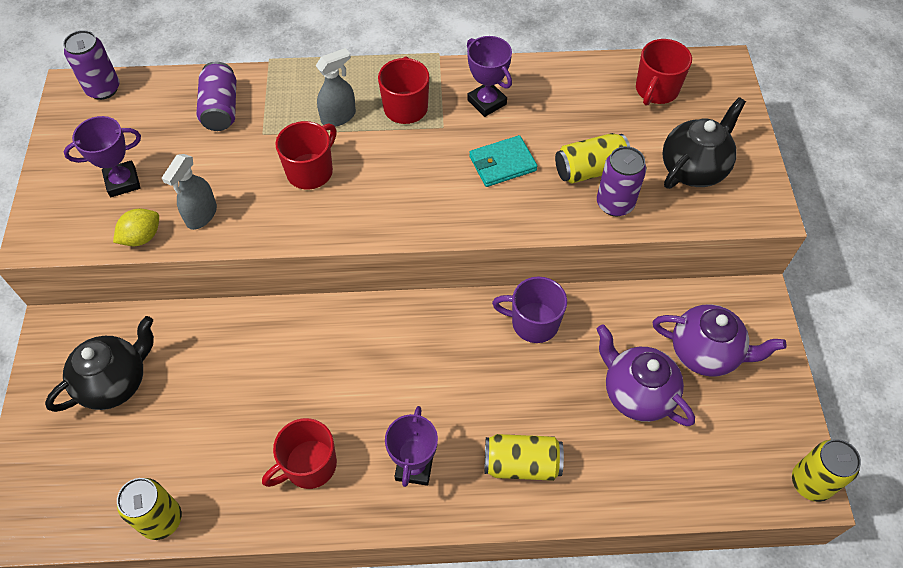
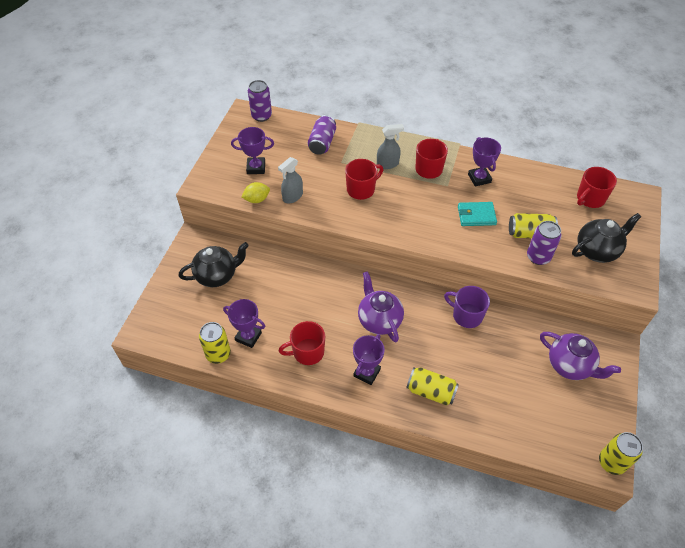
camera: 20 degrees right, 5 degrees down
purple teapot [597,324,695,426] -> purple teapot moved to [358,271,404,342]
none -> purple trophy [223,299,265,348]

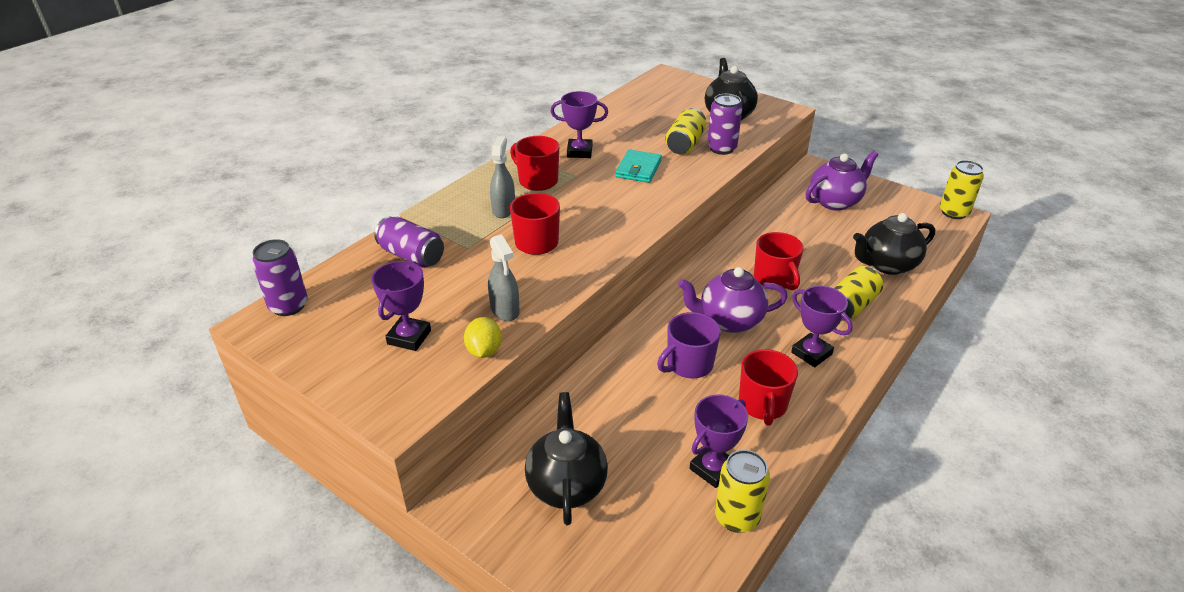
camera: 70 degrees left, 15 degrees down
purple mug [444,286,490,328] -> purple mug moved to [657,312,721,379]
red mug [577,167,617,208] -> red mug moved to [754,232,804,290]
none -> black teapot [853,213,935,275]

